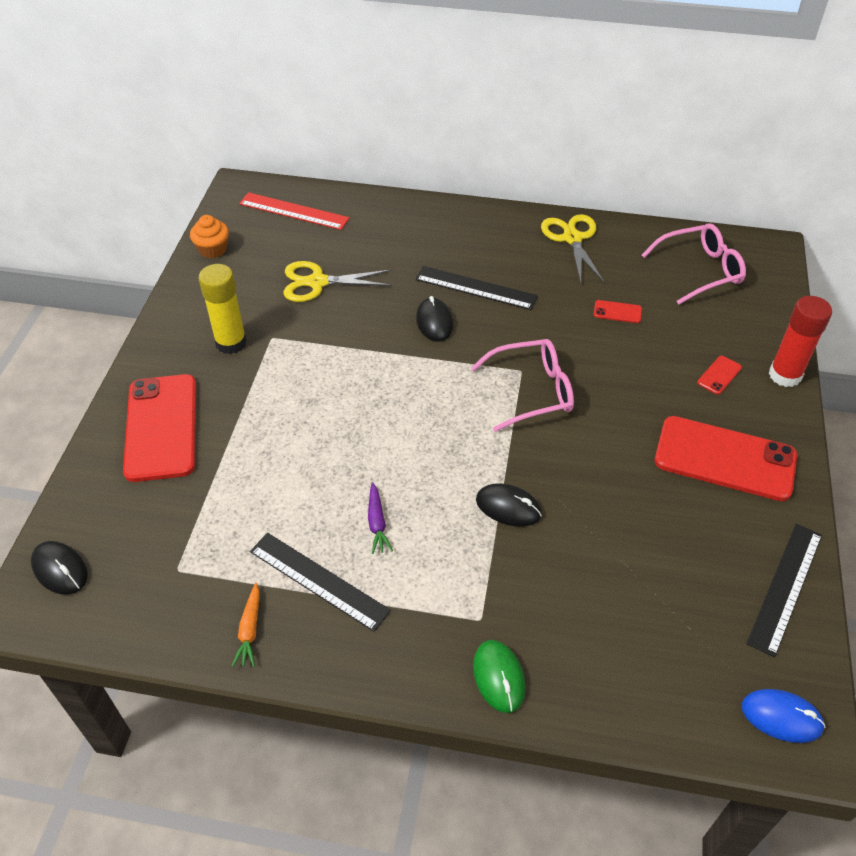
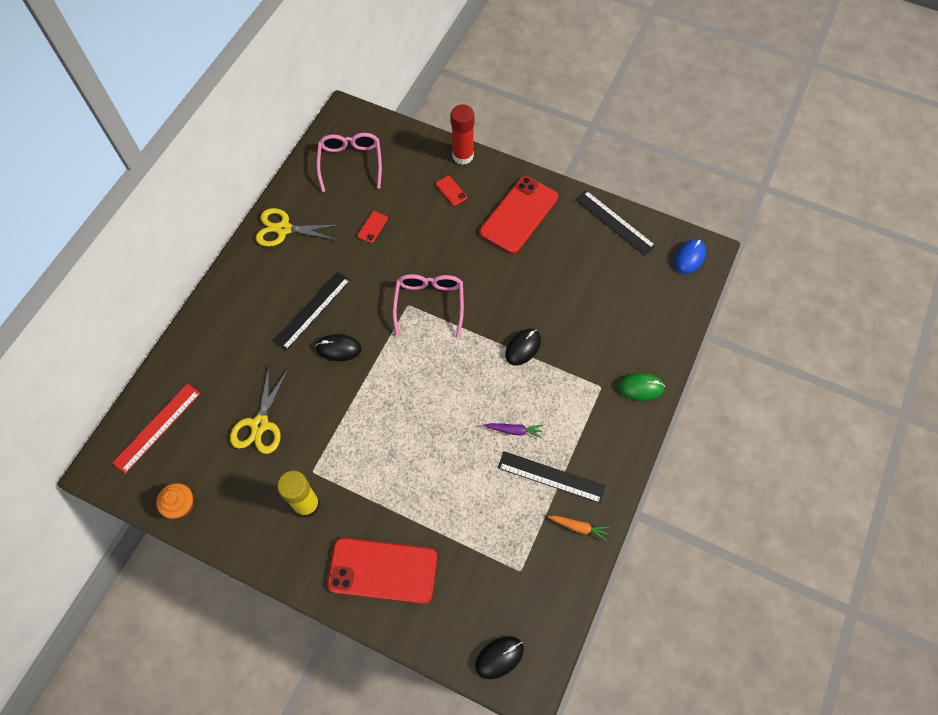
camera: 75 degrees left, 15 degrees up
black ruler [250,533,391,632] -> black ruler turned 60 degrees clockwise [498,451,606,504]

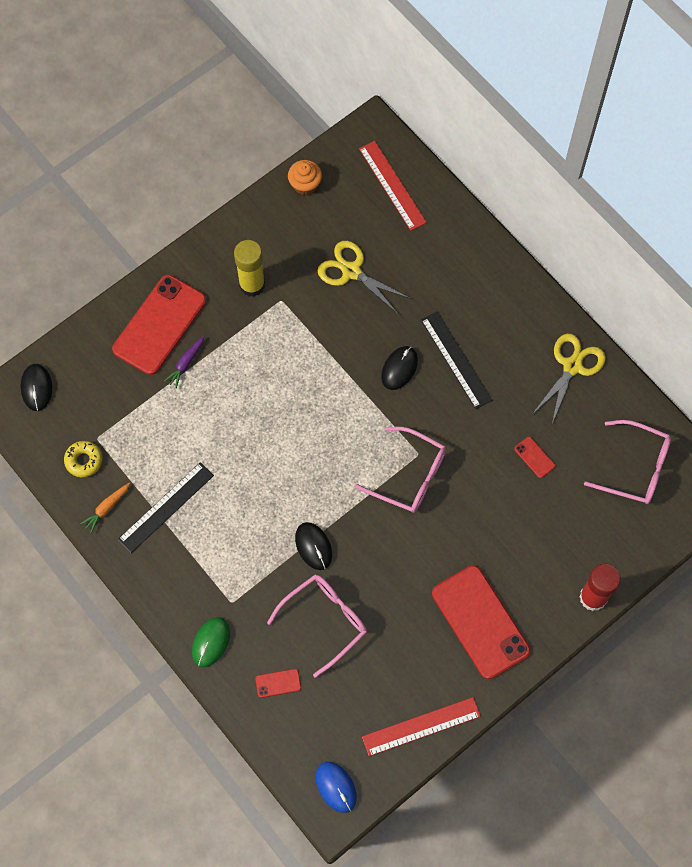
camera: 115 degrees right, 5 degrees up
red phone [436,176,467,206] -> red phone moved to [255,669,301,698]
purple carrot [484,423,543,438] -> purple carrot moved to [164,336,204,388]
black ruler [575,190,656,256] -> red ruler [362,697,481,756]
none -> yellow donut [64,441,102,477]
none -> pink glasses [267,575,367,678]

